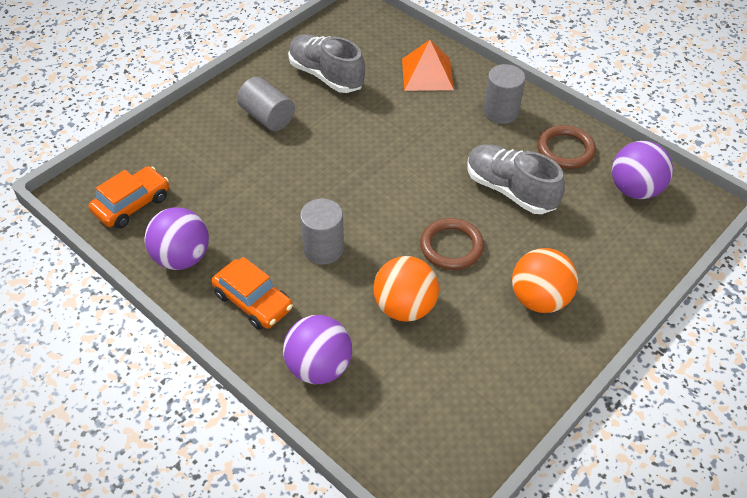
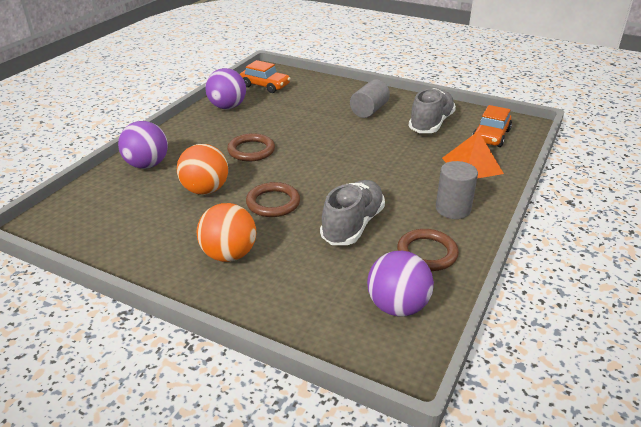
camera: 75 degrees right, 15 degrees down
orange car [212,257,293,330] -> orange car moved to [472,105,512,147]
grey cylinder [300,199,344,264] -> brown ring [227,133,275,161]

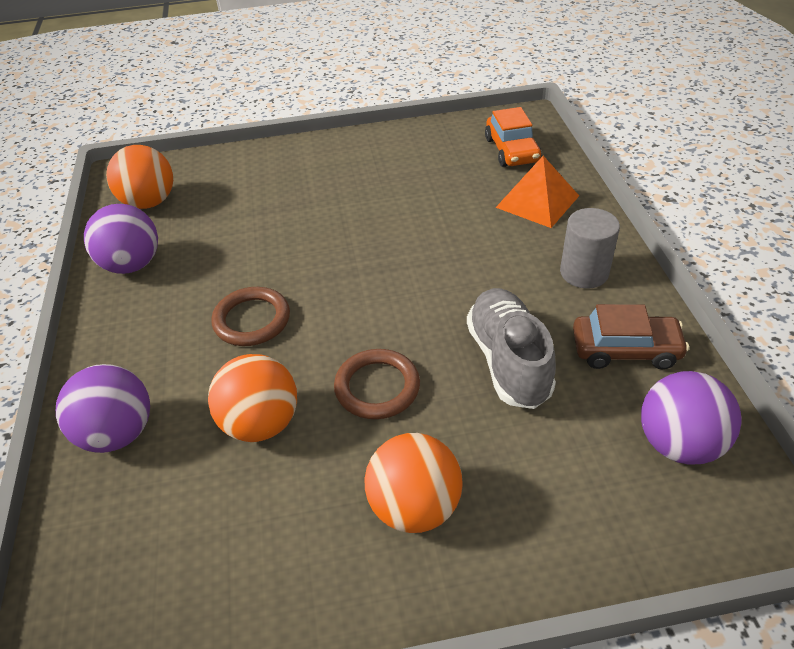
camera: 35 degrees left, 10 degrees up
orange car [240,60,291,93] -> orange ball [106,145,173,209]
grey cylinder [350,80,390,118] -> none
brown ring [397,229,459,271] -> brown car [573,304,689,369]
grey shoe [409,88,456,133] -> none

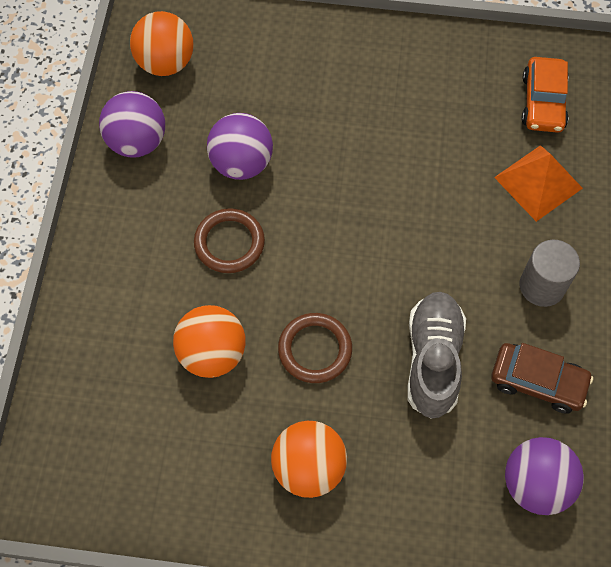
camera: 15 degrees right, 20 degrees up
purple ball [56,364,150,453] -> purple ball moved to [207,113,273,180]

